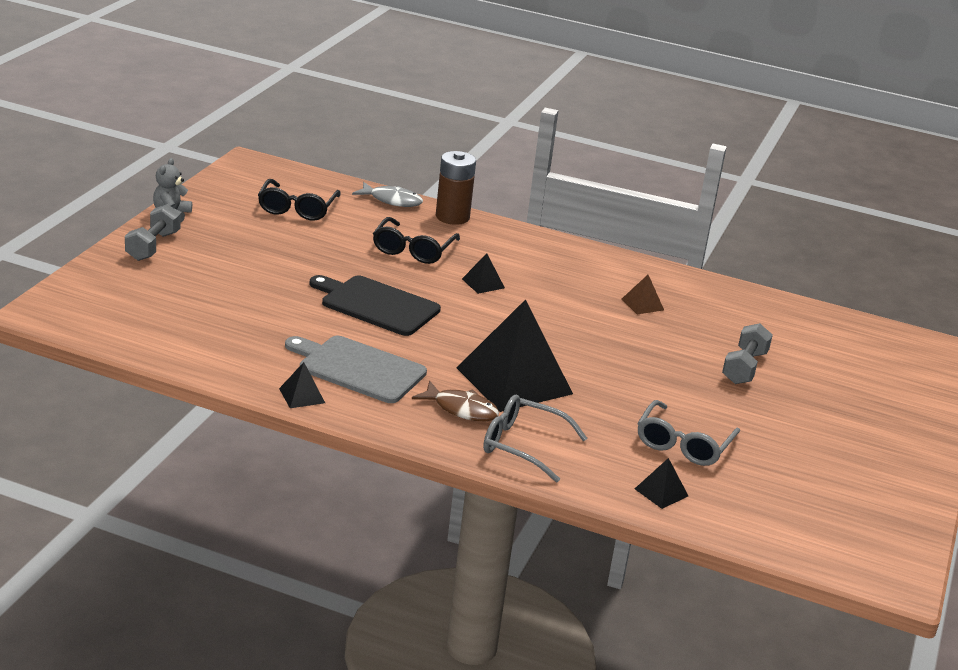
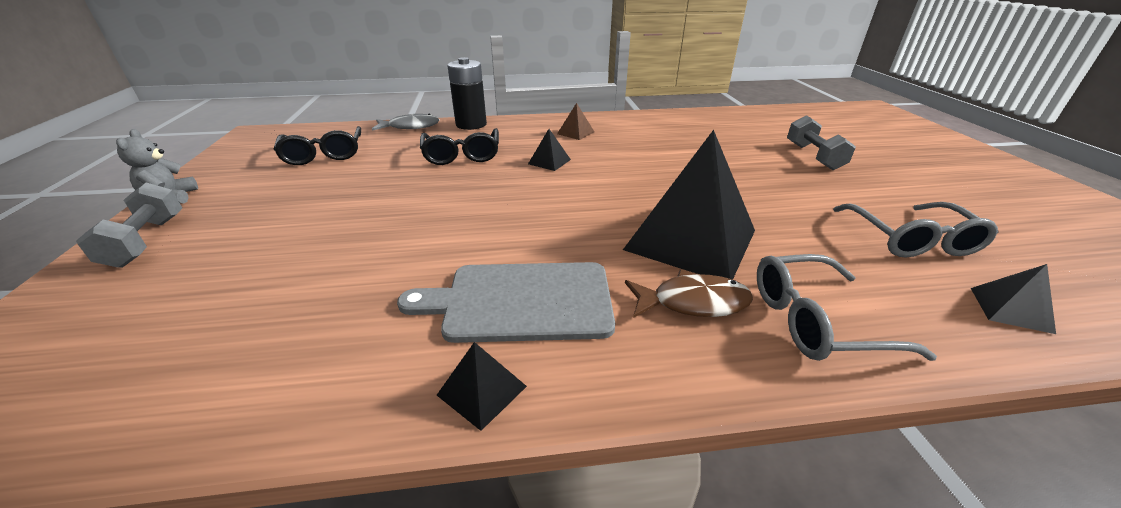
camera: 25 degrees left, 5 degrees up
black cutting board [310,275,441,336] -> none
brown battery [436,151,476,225] -> black battery [448,57,487,130]
brown pyramid [621,275,664,314] -> brown pyramid moved to [557,103,594,140]

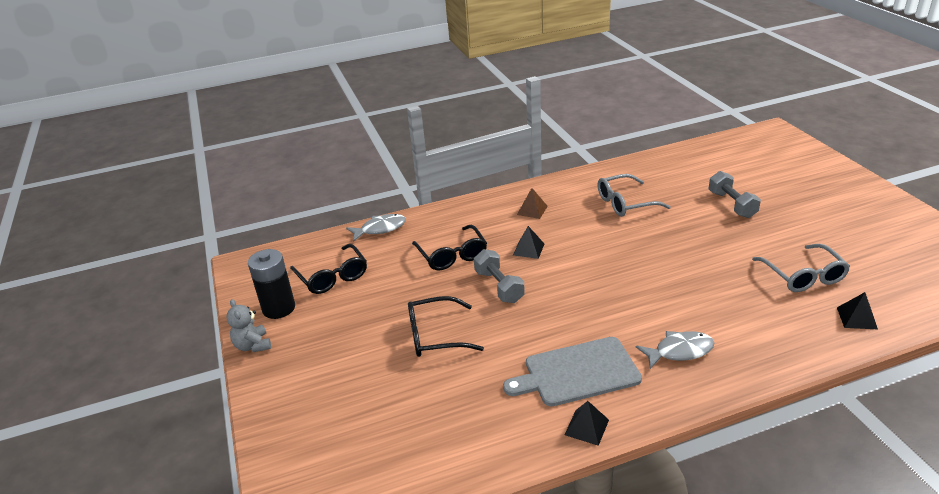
camera: 10 degrees left, 0 degrees up
grey dumbbell [76,182,182,268] -> grey dumbbell moved to [474,249,525,303]
black battery [448,57,487,130] -> black battery moved to [248,249,295,319]
black pyramid [623,130,755,280] -> none
brown fish [625,269,753,318] -> grey fish [636,331,714,369]
grey glasses [757,254,937,361] -> grey glasses moved to [597,174,671,217]
none -> black glasses [408,296,484,357]

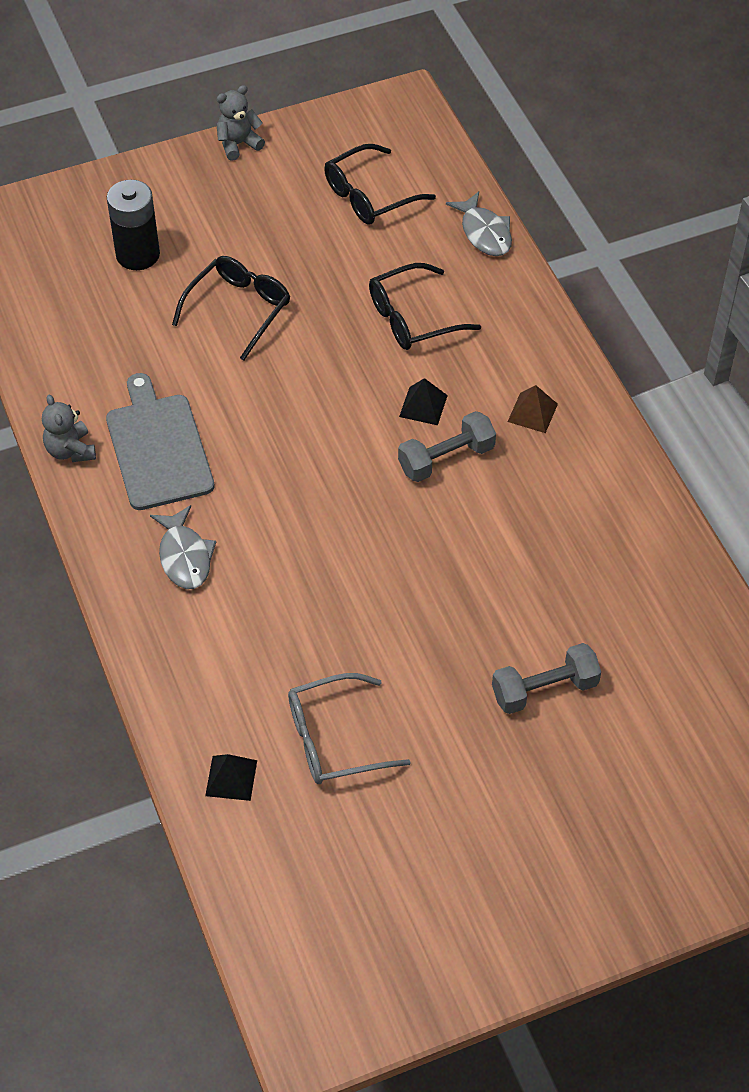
camera: 85 degrees right, 20 degrees up
black battery [248,249,295,319] -> black battery moved to [107,180,160,270]
black glasses [408,296,484,357] -> black glasses turned 45 degrees clockwise [172,256,290,361]
grey dumbbell [474,249,525,303] -> grey dumbbell moved to [398,411,496,482]
black pyramid [565,401,609,446] -> grey teddy bear [42,394,96,462]
grey glasses [597,174,671,217] -> none

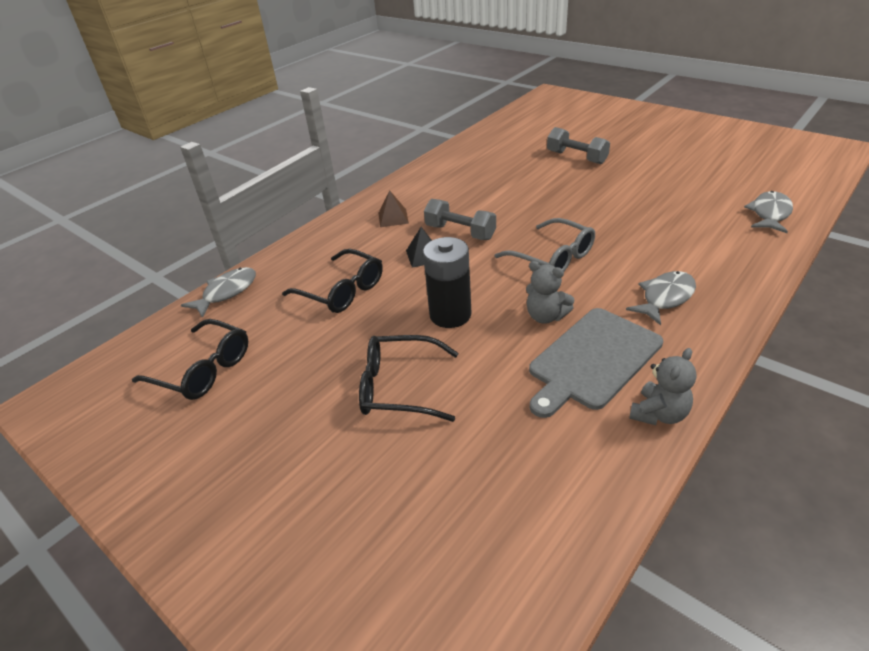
camera: 115 degrees left, 15 degrees down
black battery [107,180,160,270] -> black battery moved to [423,237,471,328]
black pyramid [205,754,257,801] -> grey fish [744,191,793,233]
grey teddy bear [216,85,265,161] -> grey teddy bear moved to [526,261,574,324]
grey glasses [288,673,411,784] -> grey glasses moved to [495,218,595,272]

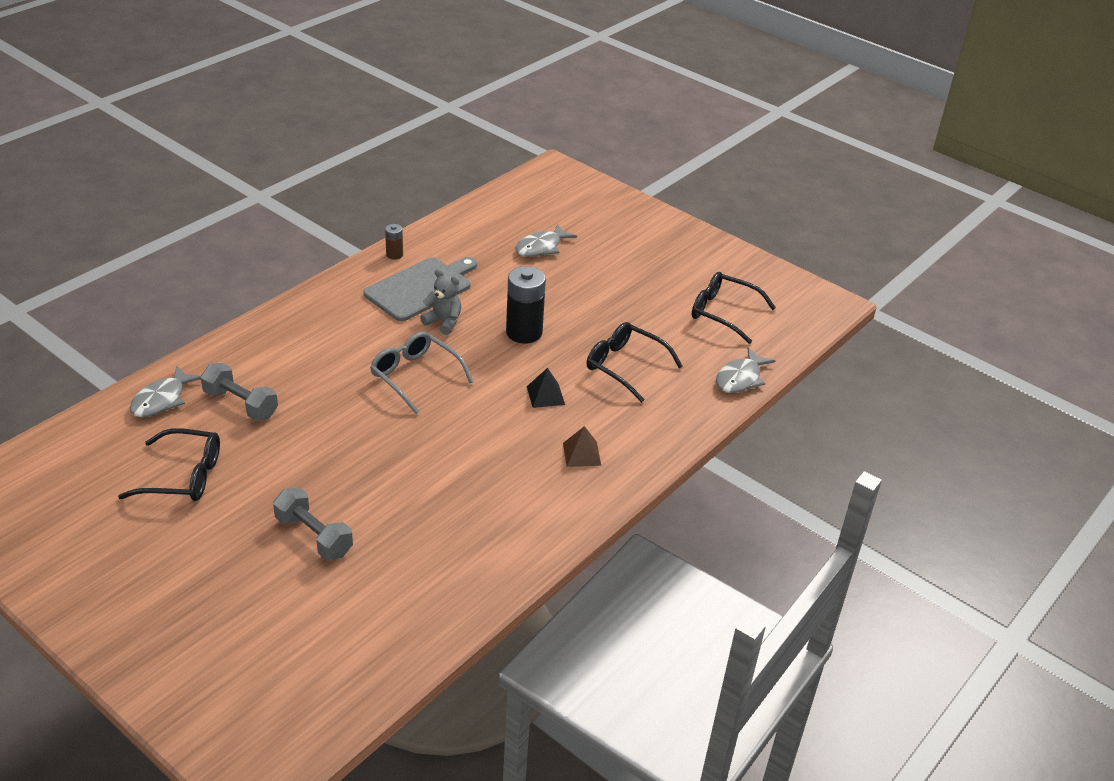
camera: 175 degrees right, 0 degrees up
black glasses [359,335,459,422] -> black glasses moved to [118,428,220,501]
grey dumbbell [424,199,496,240] -> grey dumbbell moved to [200,363,278,420]
grey fish [626,271,696,326] -> grey fish moved to [515,224,577,257]
grey teddy bear [629,348,697,425] -> brown battery [385,224,403,260]

